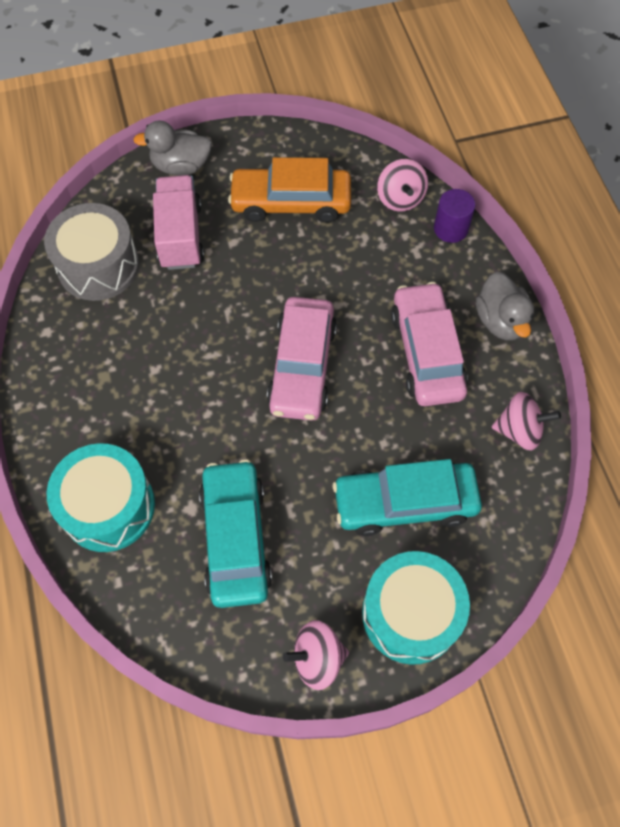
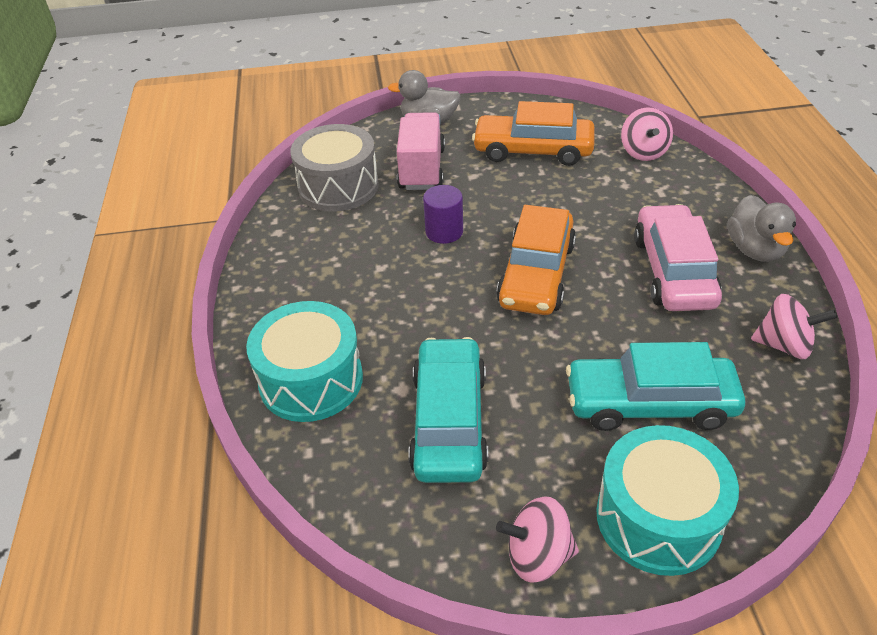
camera: 10 degrees right, 20 degrees down
pink car [267,297,337,421] -> orange car [496,205,576,315]
purple cylinder [434,189,475,243] -> purple cylinder moved to [423,185,463,244]

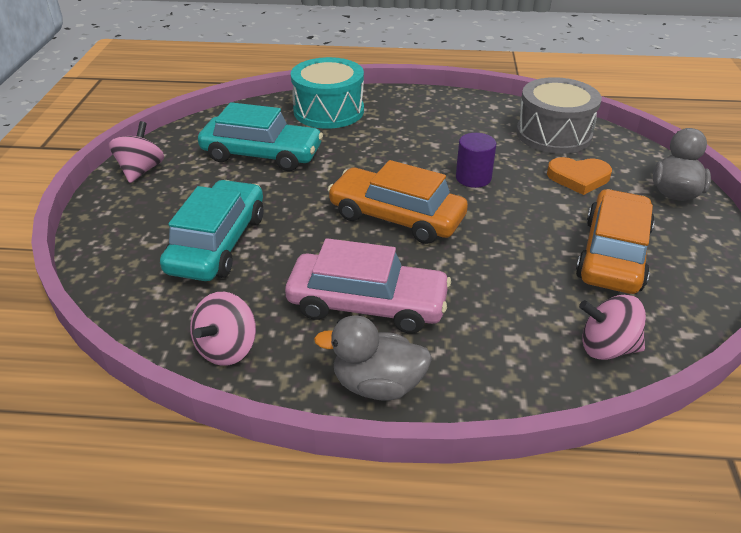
camera: 100 degrees right, 5 degrees down
pink truck [397,112,445,190] -> orange heart [547,157,612,195]
turquoise drum [596,425,739,576] -> none

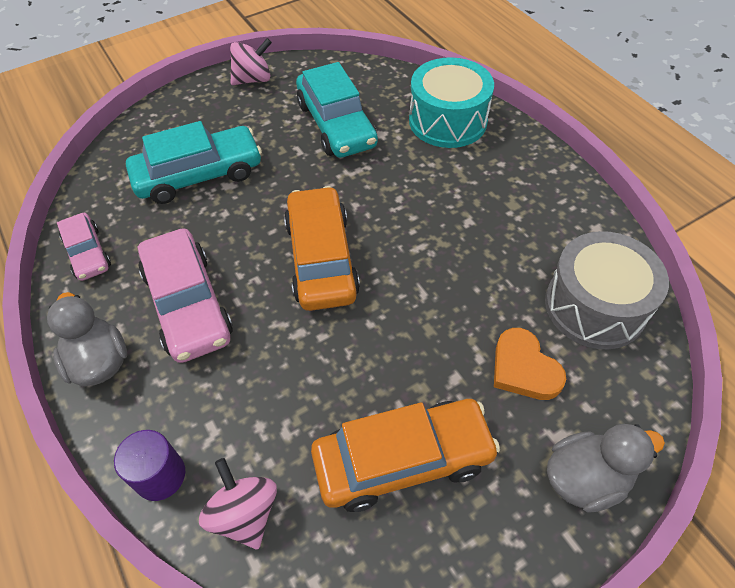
camera: 55 degrees right, 15 degrees up
pink spinning top [190,292,256,366] -> pink car [57,213,111,281]
purple cylinder [456,133,496,188] -> purple cylinder moved to [114,430,185,501]

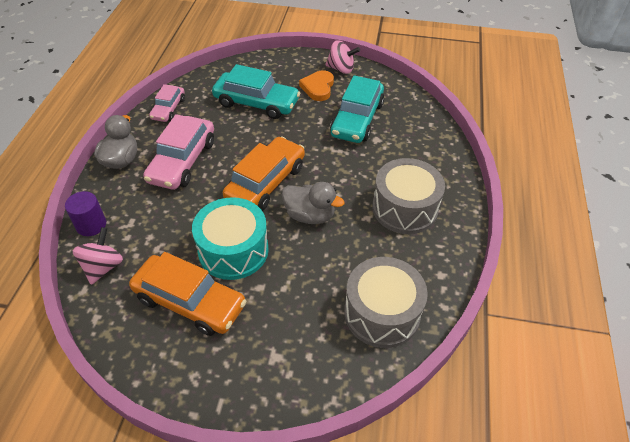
camera: 40 degrees right, 5 degrees down
turquoise drum [409,57,494,148] -> turquoise drum moved to [192,197,269,280]
orange heart [494,328,566,400] -> orange heart moved to [299,70,334,101]
grey duck [547,424,665,513] -> grey duck moved to [282,182,345,224]
none -> grey drum [372,158,445,234]

